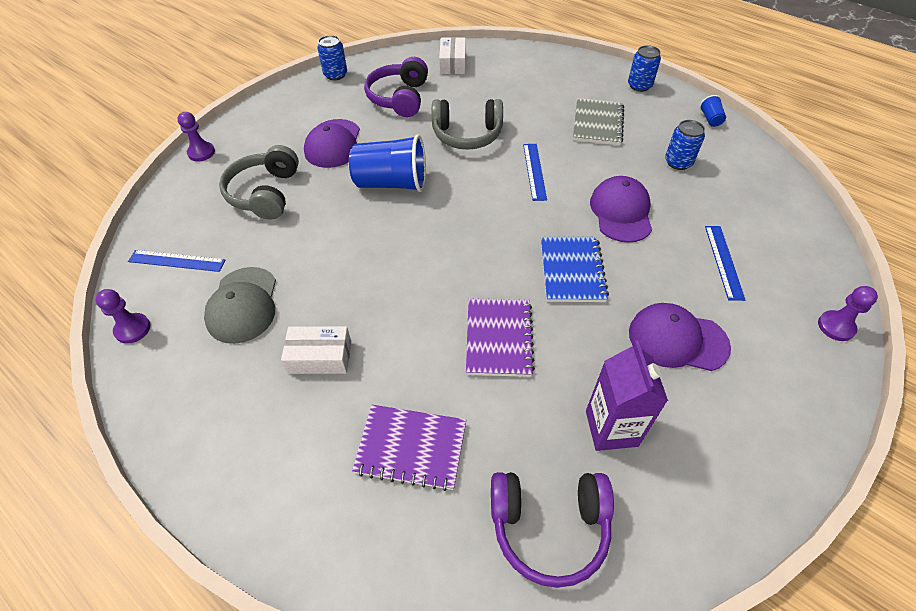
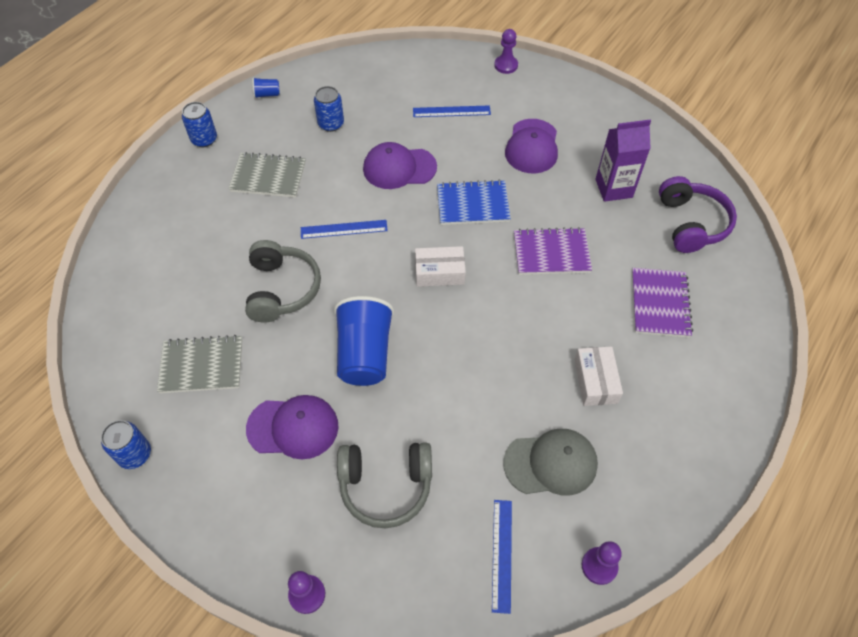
camera: 95 degrees left, 5 degrees up
purple headphones [364,57,428,117] -> grey notebook [157,335,242,393]
white box [439,37,466,74] -> white box moved to [415,246,466,287]

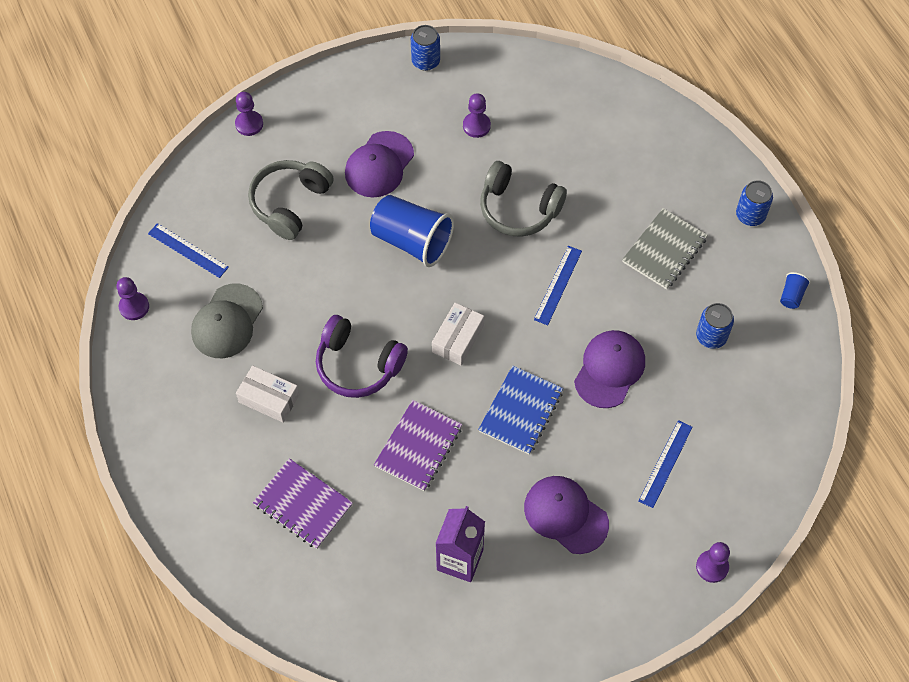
camera: 120 degrees right, 5 degrees up
grey notebook [157,335,242,393] -> purple pawn [463,93,491,138]
purple headphones [659,176,737,253] -> purple headphones moved to [316,315,408,398]

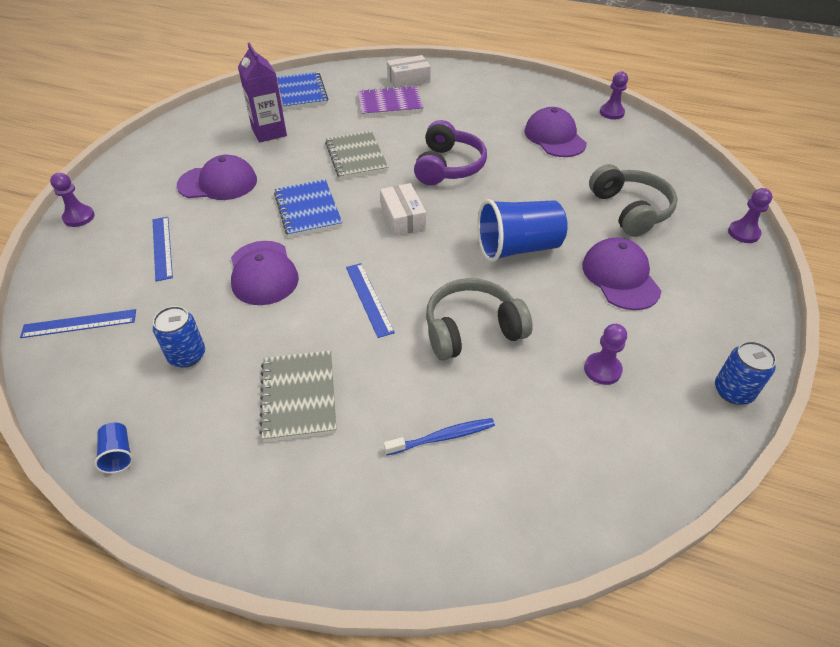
camera: 135 degrees right, 15 degrees down
blue ruler [148,223,229,278] -> blue ruler moved to [20,309,136,338]
grey cap [191,284,263,358] -> purple cap [525,107,587,157]
white box [236,365,299,423] -> white box moved to [387,55,431,88]
purple headphones [316,315,408,398] -> purple headphones turned 120 degrees clockwise [414,120,487,185]
purple notebook [374,400,463,491] -> grey notebook [325,131,388,179]
blue can [736,180,773,226] -> none
none -> blue notebook [277,72,328,109]
none -> blue toothbrush [384,418,495,455]

